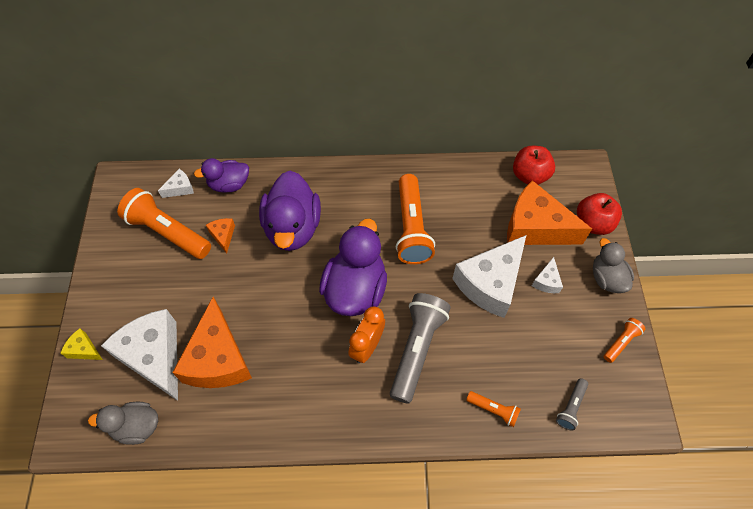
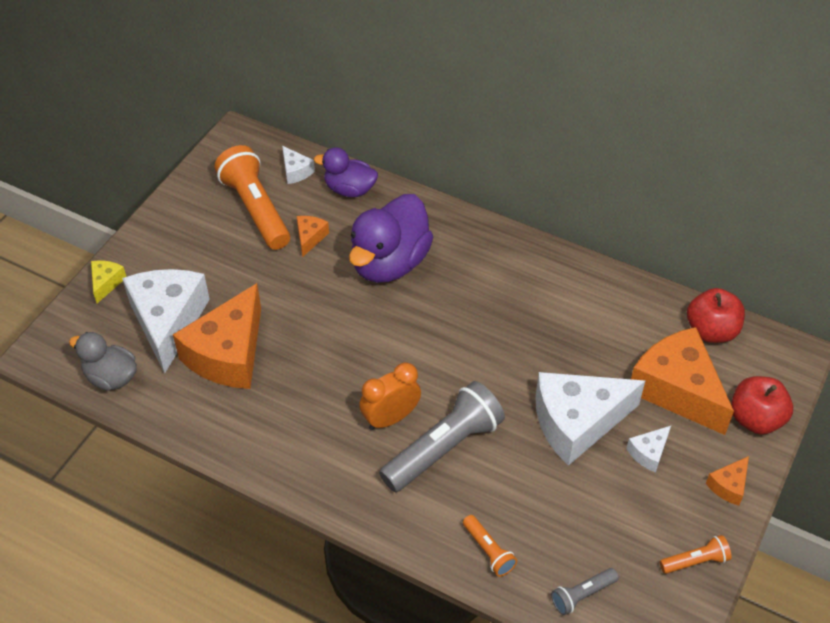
camera: 30 degrees right, 10 degrees down
yellow cheese [60,328,103,360] -> yellow cheese turned 45 degrees clockwise [91,260,126,303]
white cheese [158,169,194,198] -> white cheese turned 60 degrees clockwise [282,146,315,184]
purple duck [319,219,387,316] -> none
orange flashlight [396,174,435,264] -> none
grey duck [593,238,634,293] -> orange cheese [706,456,749,506]

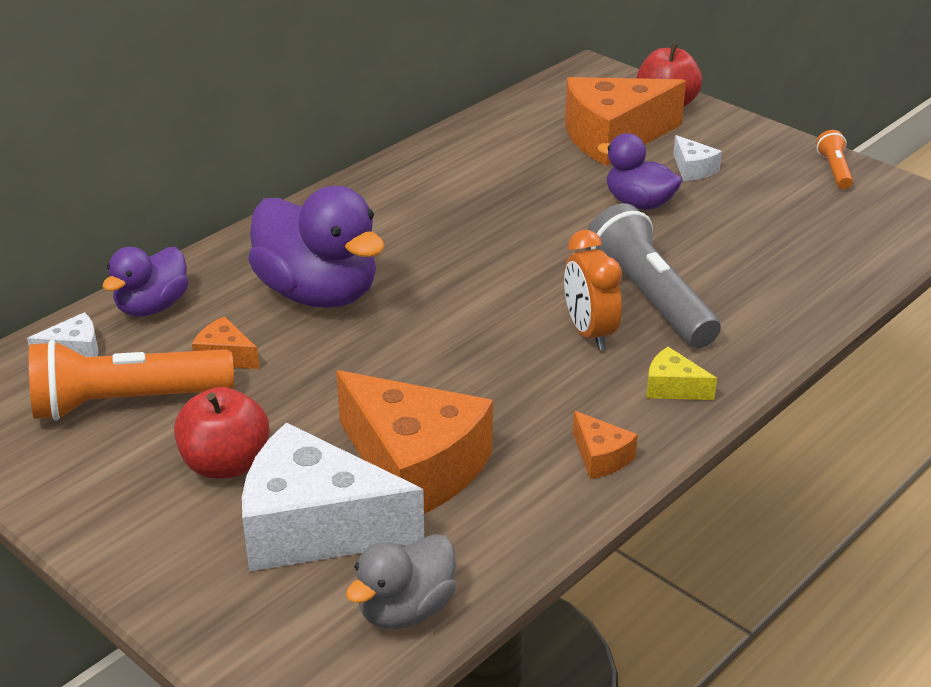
camera: 75 degrees left, 15 degrees down
yellow cheese [91,260,126,303] -> yellow cheese moved to [647,347,717,400]
orange flashlight [463,515,517,577] -> none
white cheese [535,372,645,466] -> purple duck [597,133,682,210]
grey flashlight [551,568,619,615] -> none
red apple [687,288,745,343] -> red apple moved to [174,387,270,479]
orange cheese [706,456,749,506] -> orange cheese moved to [573,411,638,479]

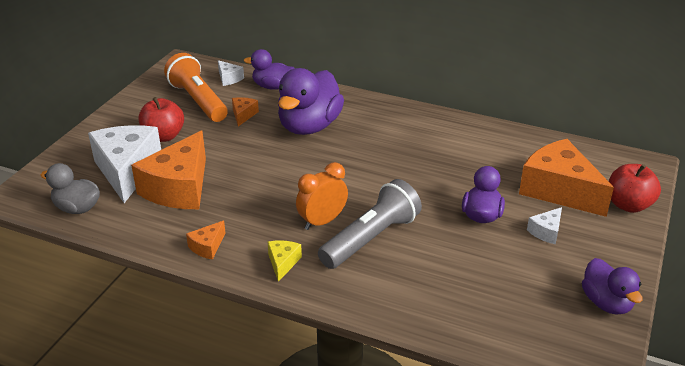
camera: 70 degrees right, 0 degrees up
orange flashlight [816,130,853,189] -> purple duck [582,258,643,315]

